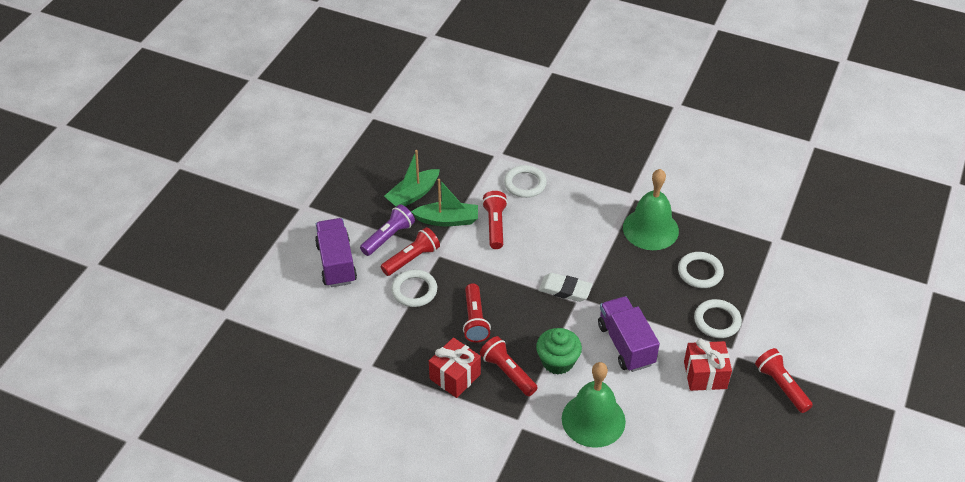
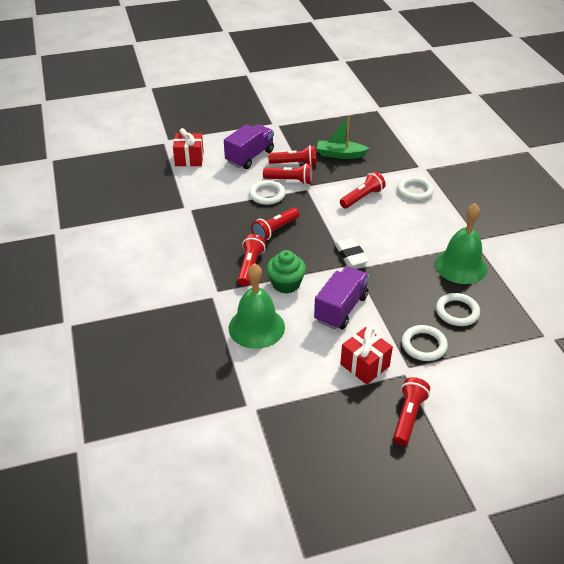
camera: 50 degrees right, 5 degrees down
purple flashlight [360,205,415,256] -> red flashlight [268,145,316,165]
green boat [411,179,478,226] -> none
red gift [429,337,481,398] -> red gift moved to [173,128,204,166]

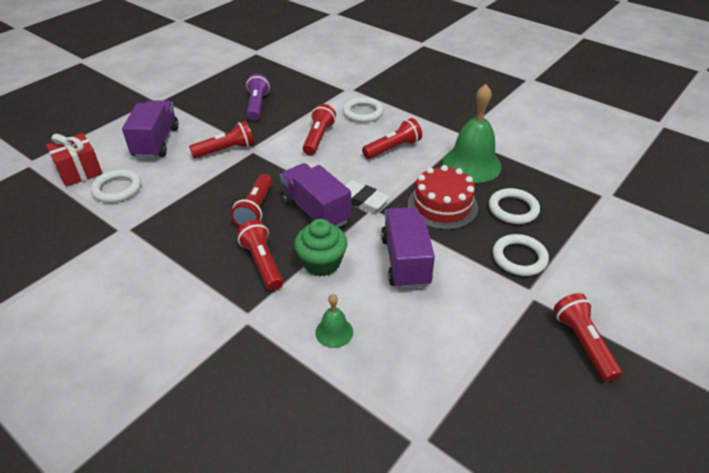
camera: 35 degrees left, 0 degrees up
green bell [229,263,285,349] -> green bell [315,294,353,348], size x0.48
white ring [249,180,286,205] -> white ring moved to [91,169,141,203]
red flashlight [268,145,316,165] -> red flashlight moved to [362,118,422,159]
green boat [317,115,370,159] -> purple flashlight [246,74,270,121]
red gift [340,327,393,385] -> none
none -> purple truck [280,163,351,228]
none -> red cake [408,165,478,230]

